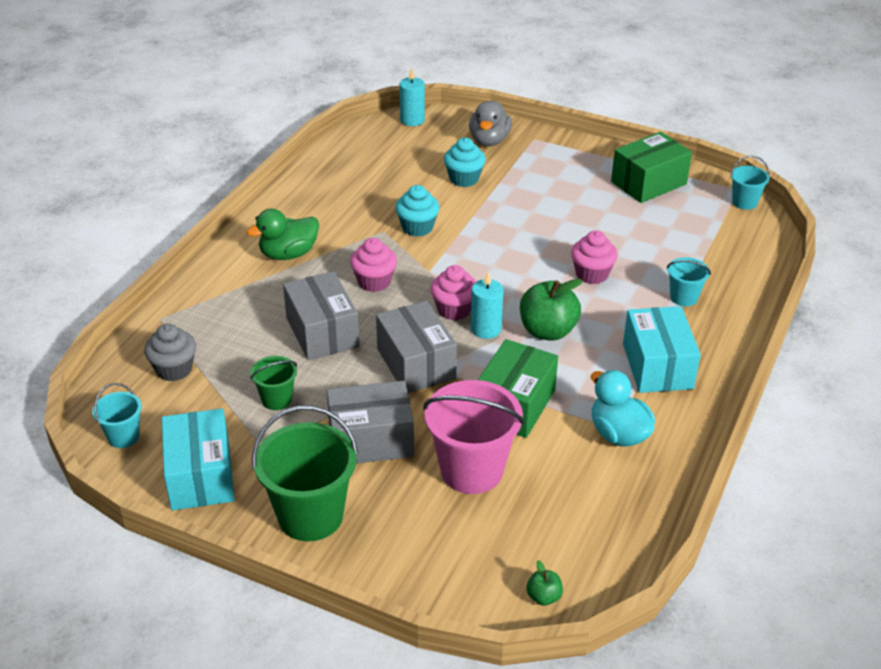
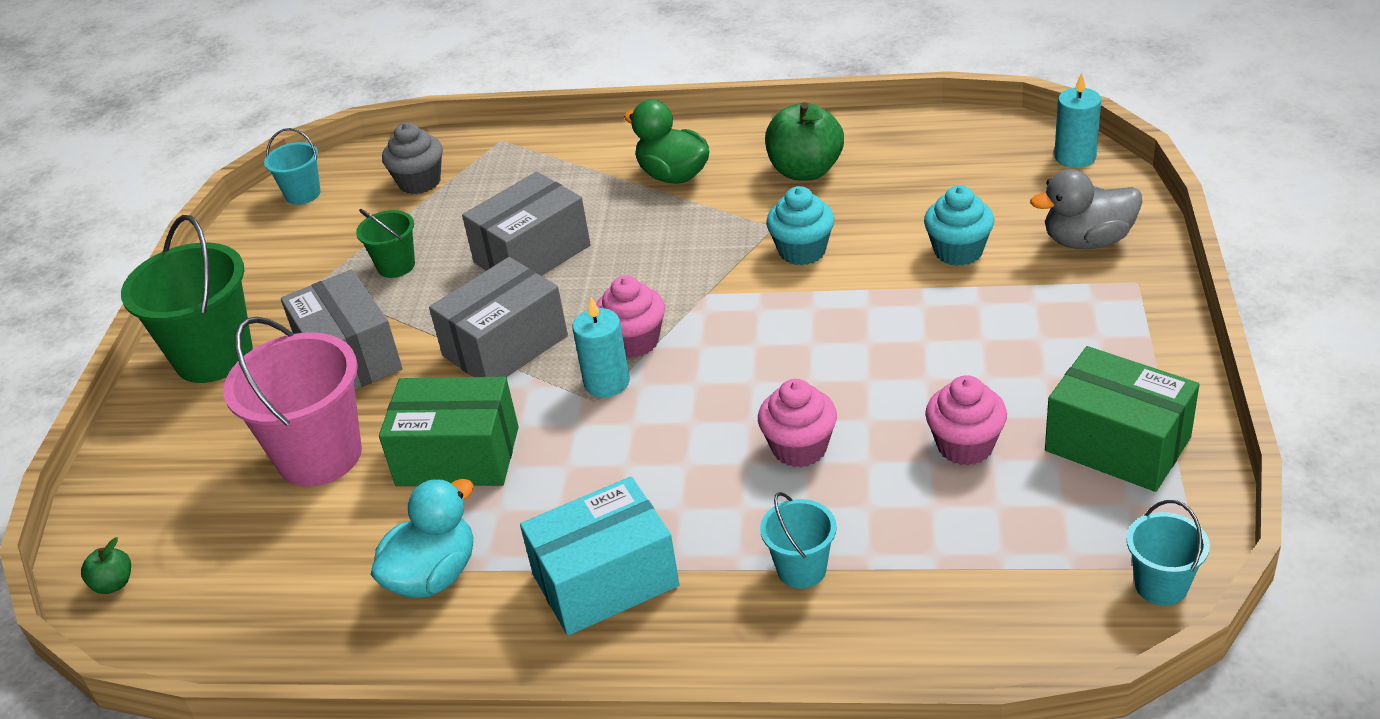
camera: 75 degrees right, 0 degrees up
turquoise box [161,408,234,510] -> none
pink cupcake [350,238,397,292] -> pink cupcake moved to [925,375,1007,466]
green apple [520,279,583,341] -> green apple moved to [765,102,844,181]

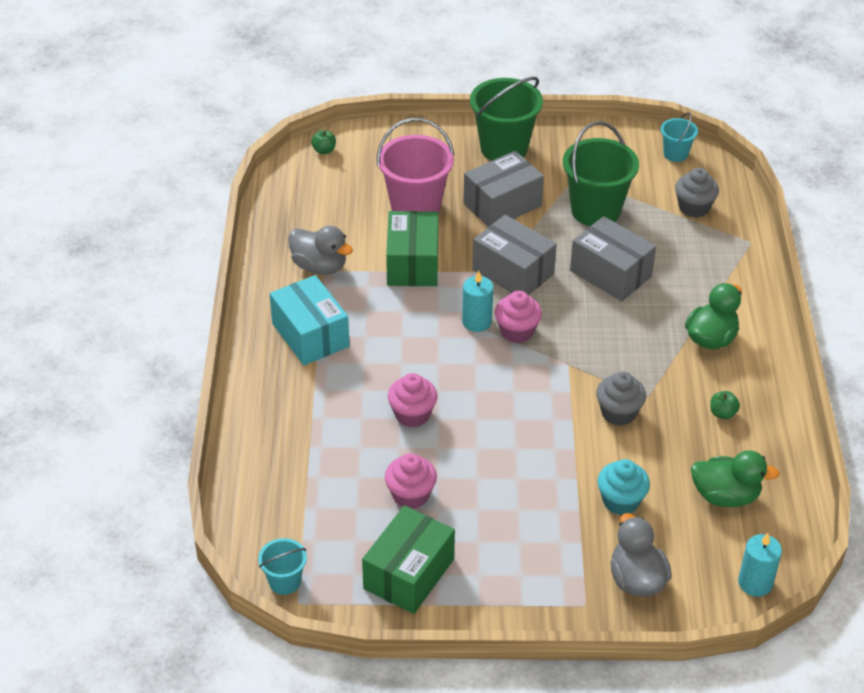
camera: 80 degrees right, 5 degrees up
green bucket [356,209,415,278] -> green bucket [563,121,639,226], size x1.95
turquoise duck [371,479,473,598] -> grey duck [288,226,353,275]
turquoise bucket [760,492,837,589] -> none
green apple [765,102,844,181] -> green apple [710,391,740,419], size x0.47
turquoise cupcake [766,186,834,265] -> grey cupcake [596,372,646,426]
none -> green duck [691,450,779,507]

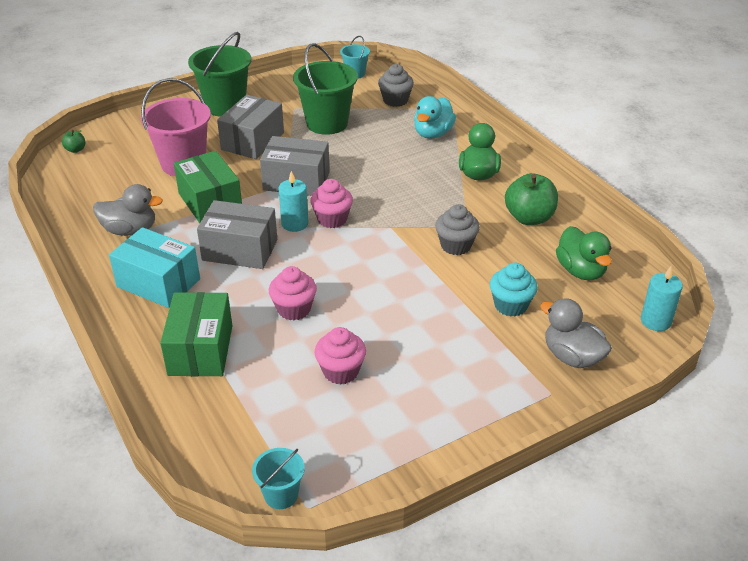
camera: 30 degrees left, 5 degrees down
green box [362,505,455,614] -> green box moved to [160,292,232,376]
grey box [570,216,656,301] -> grey box moved to [197,200,277,269]
green duck [691,450,779,507] -> green duck turned 90 degrees clockwise [556,226,612,281]
green apple [710,391,740,419] -> green apple [505,173,558,225], size x2.11
none -> turquoise duck [414,96,456,139]

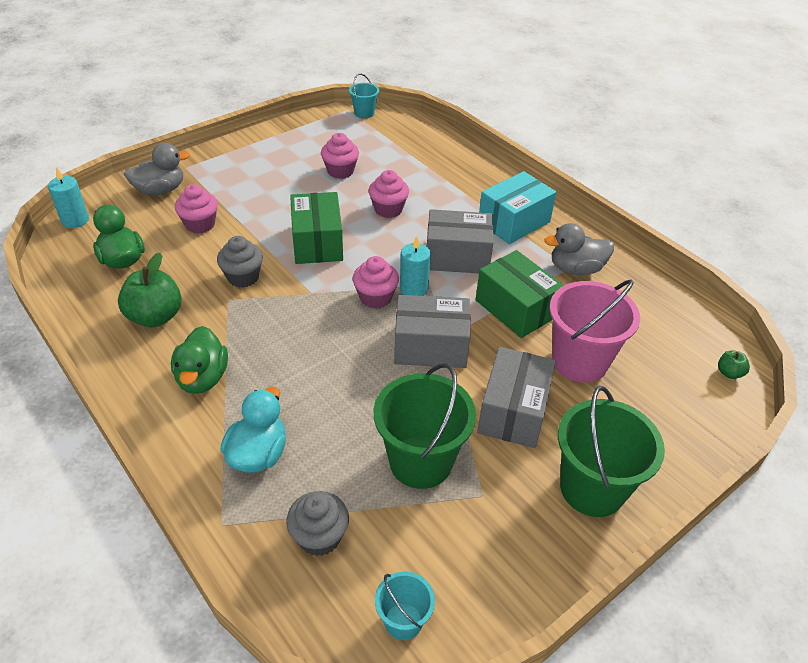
camera: 170 degrees right, 5 degrees up
turquoise box [109,227,200,308] -> turquoise box turned 60 degrees counterclockwise [479,171,557,244]
green box [160,292,232,376] -> green box moved to [290,192,343,264]
turquoise cupcake [490,263,538,316] -> pink cupcake [175,184,218,233]
grey duck [540,298,612,368] -> grey duck turned 60 degrees counterclockwise [124,143,190,196]

